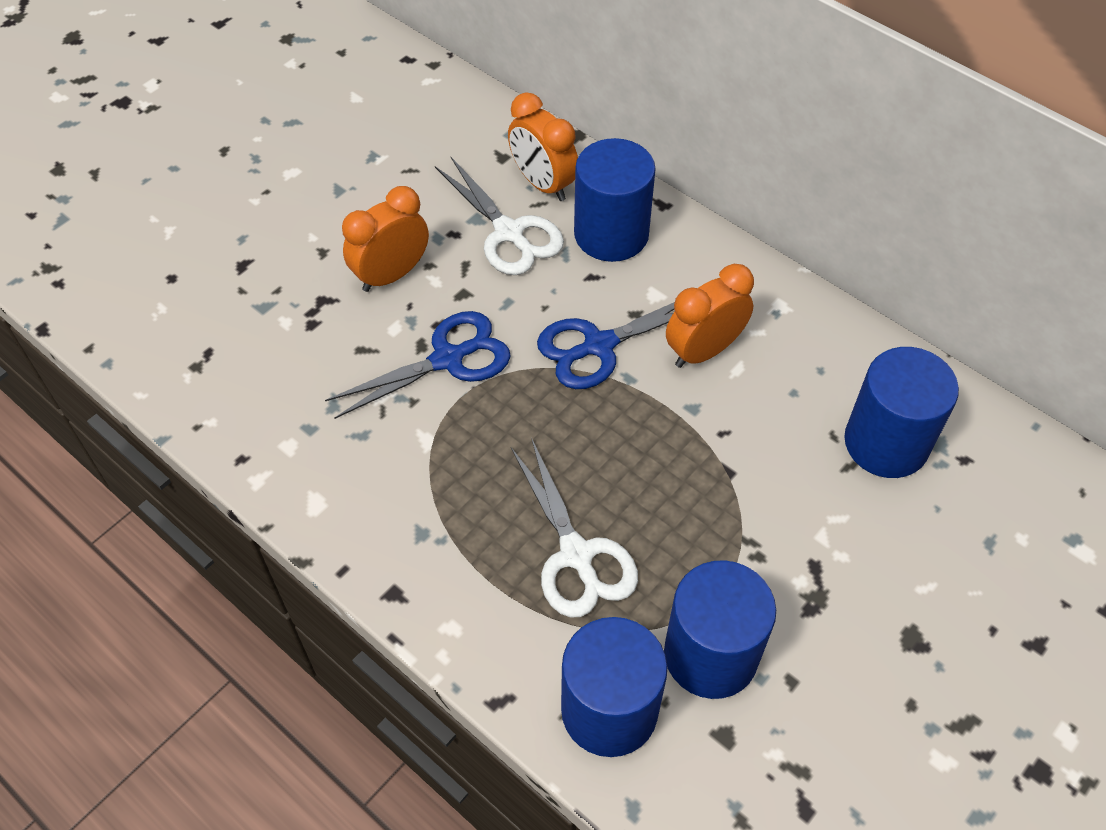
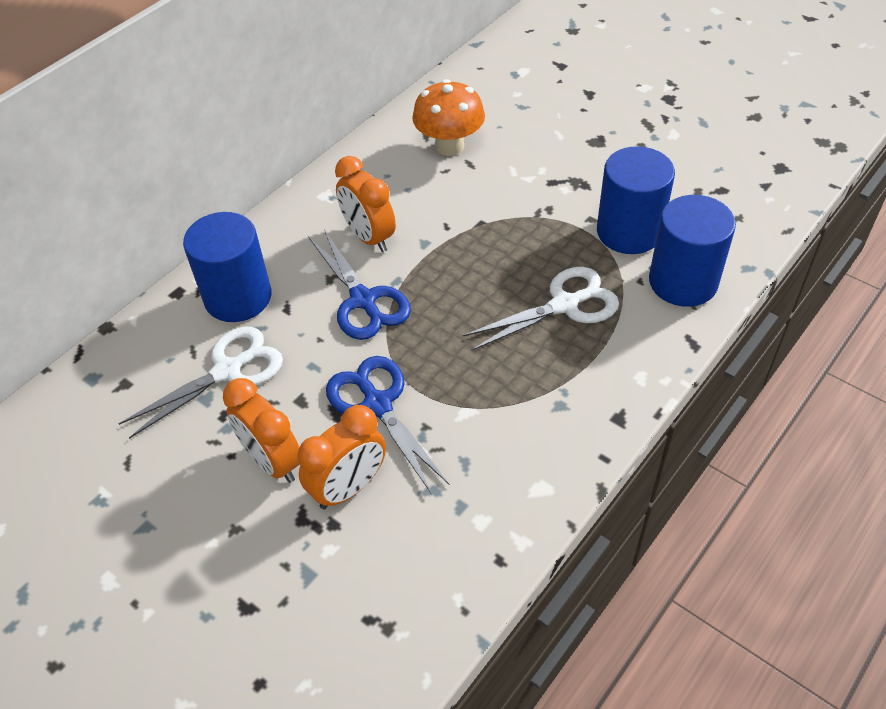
camera: 90 degrees left, 5 degrees down
orange clock [508,92,578,201] -> orange clock moved to [297,405,386,509]
blue cylinder [844,347,959,478] -> orange mushroom [412,79,485,156]

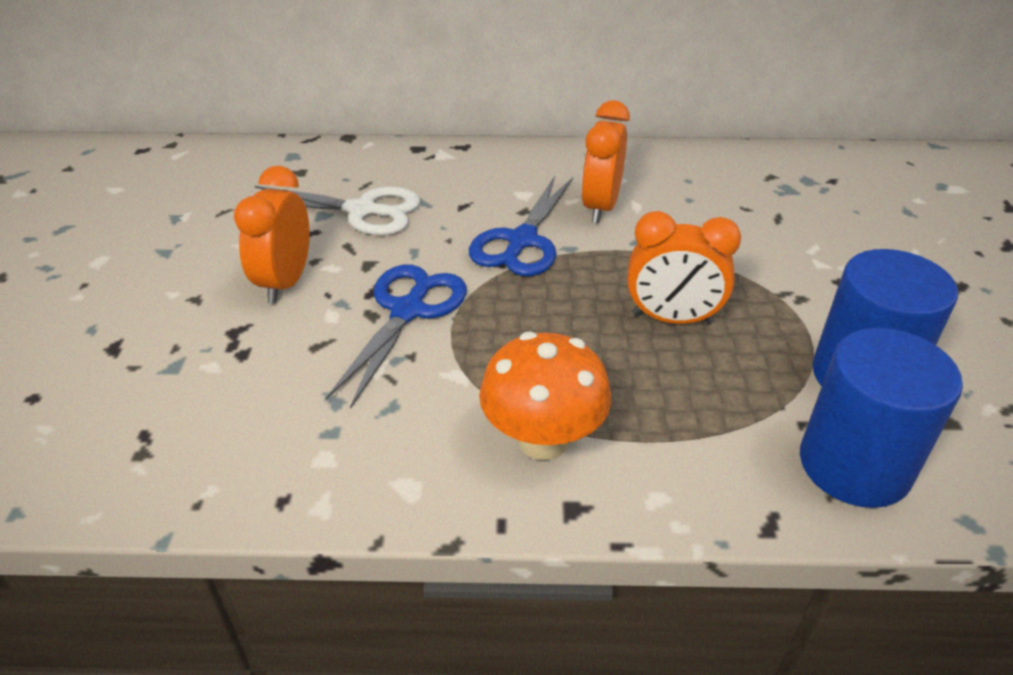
camera: 50 degrees right, 10 degrees down
blue cylinder [183,212,271,322] -> none
orange clock [297,405,386,509] -> orange clock moved to [627,211,741,324]
orange mushroom [412,79,485,156] -> orange mushroom moved to [479,332,611,460]
white scissors [462,267,619,351] -> none

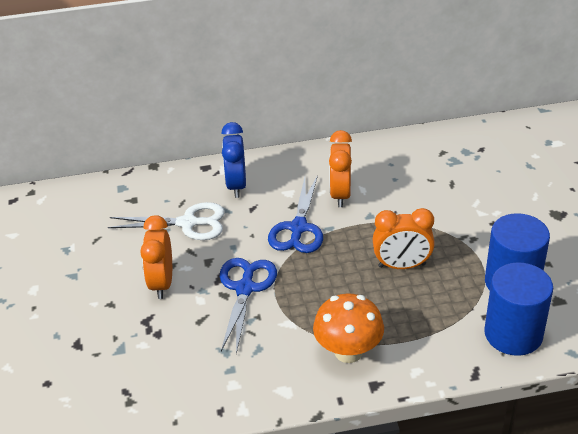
camera: 10 degrees left, 0 degrees up
none -> blue clock [221,122,246,198]

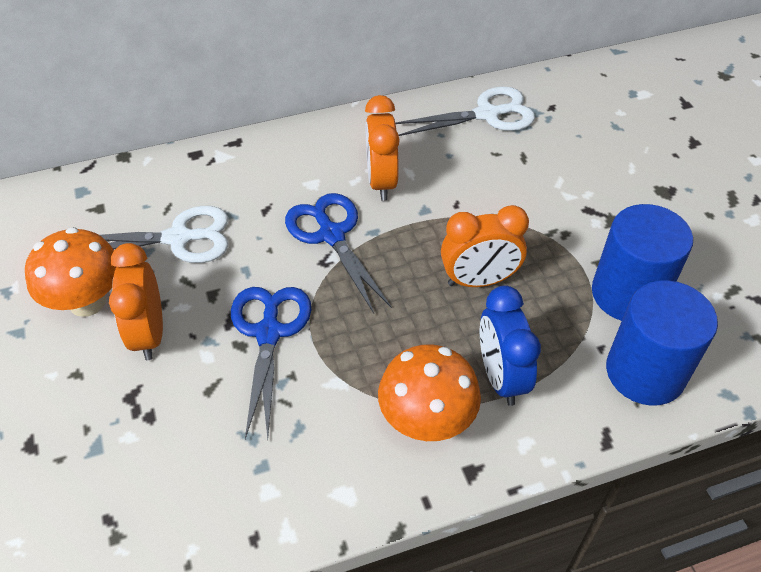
camera: 10 degrees left, 10 degrees up
blue clock [221,122,246,198] -> blue clock moved to [480,285,541,406]
blue scissors [268,175,323,253] -> blue scissors turned 150 degrees clockwise [285,193,392,313]
none -> orange mushroom [25,227,116,317]
none -> white scissors [395,87,535,136]

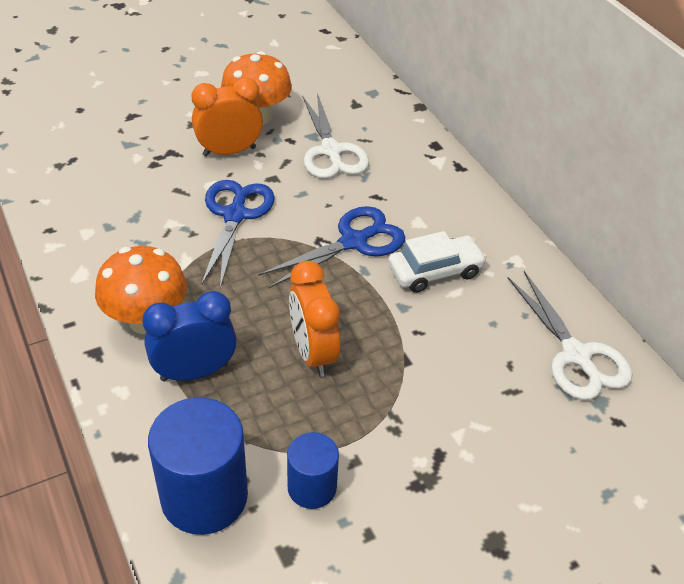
camera: 80 degrees right, 5 degrees down
blue scissors [231,287,311,439] -> blue scissors turned 75 degrees counterclockwise [201,180,275,289]
orange clock [365,95,400,201] -> white car [388,231,487,293]
blue cylinder [592,204,693,321] -> blue cylinder [287,432,339,509], size x0.58

